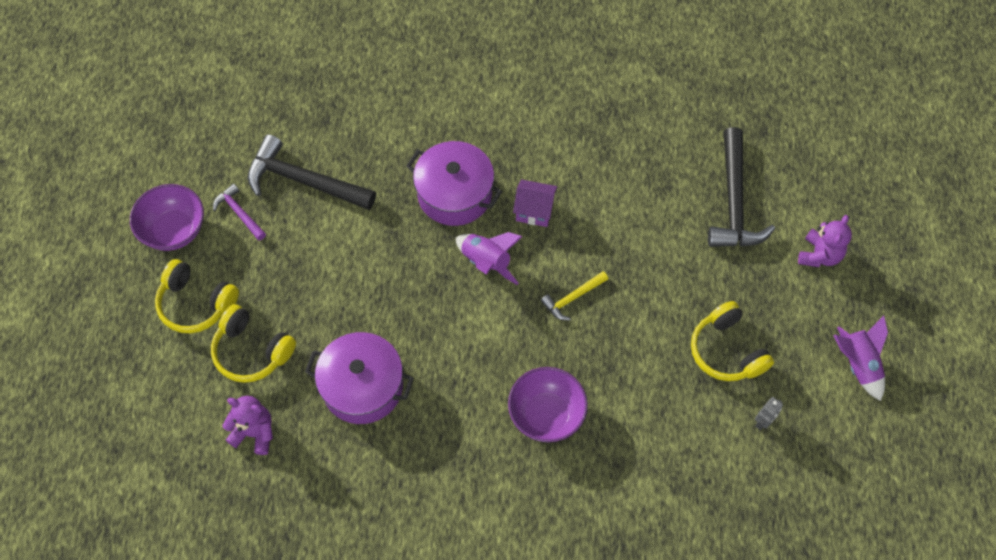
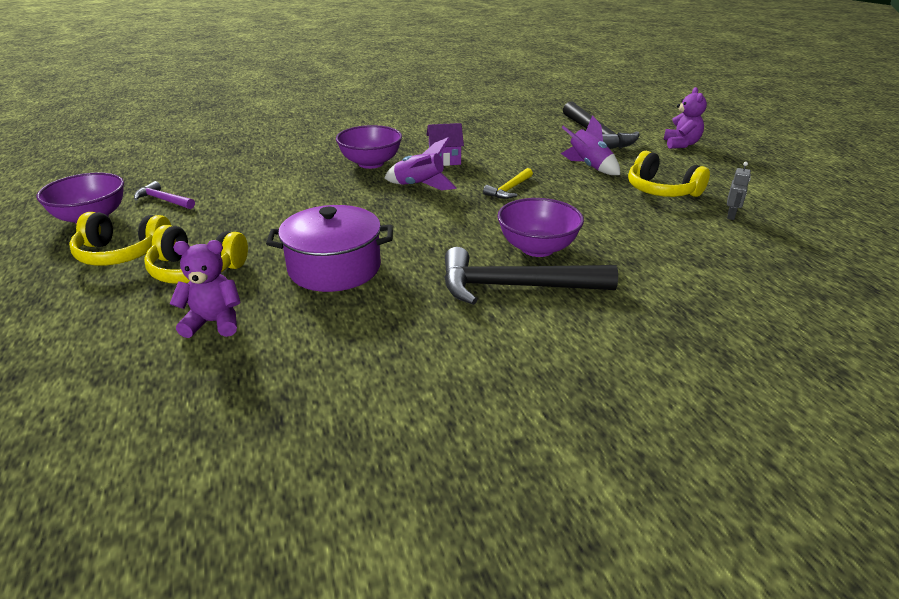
camera: 20 degrees left, 30 degrees down
black hammer [248,134,376,210] -> black hammer moved to [444,247,618,305]
purple pot [406,141,502,226] -> purple bowl [336,125,402,169]
purple rocket [833,316,888,401] -> purple rocket moved to [561,115,620,175]

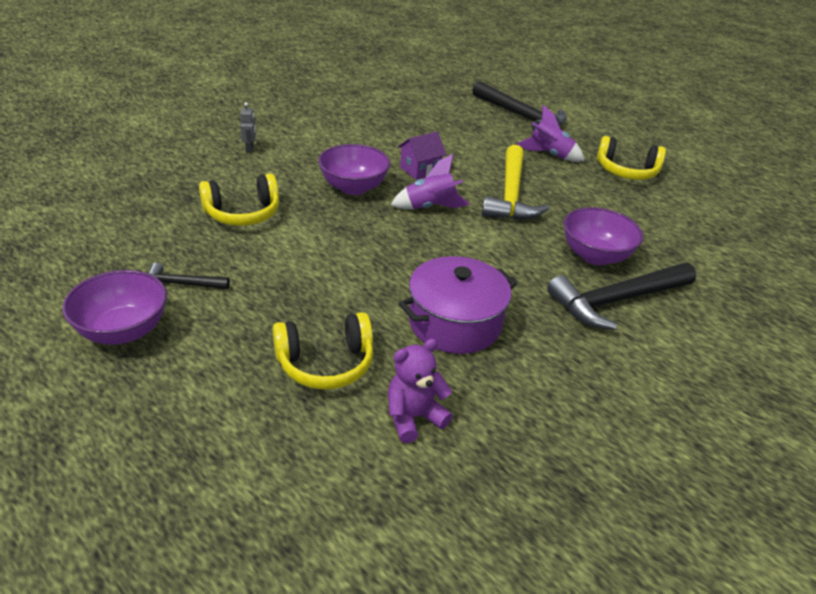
camera: 30 degrees left, 5 degrees up
yellow headphones [69,212,171,266] -> yellow headphones moved to [199,173,279,226]
purple hammer [134,181,195,209] -> black hammer [148,263,230,289]
yellow hammer [483,168,533,199] -> yellow hammer [481,145,549,220], size x1.97
purple teddy bear [664,87,707,149] -> none
grey robot [727,162,751,220] -> grey robot moved to [240,102,256,153]

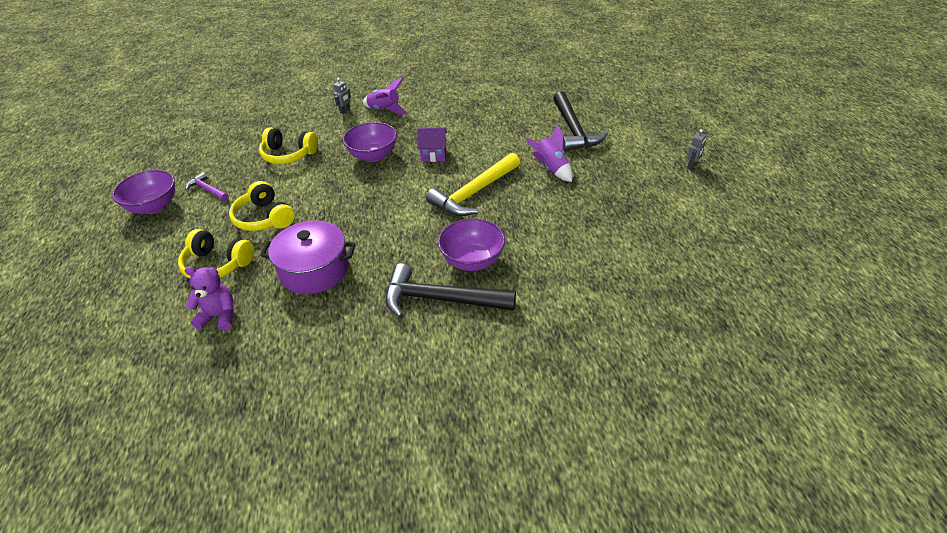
camera: 40 degrees right, 5 degrees up
black hammer [148,263,230,289] -> purple hammer [186,172,229,201]
purple rocket [391,154,470,209] -> purple rocket moved to [363,77,407,115]
yellow headphones [597,136,666,180] -> yellow headphones moved to [229,181,295,231]
none -> grey robot [687,129,706,170]

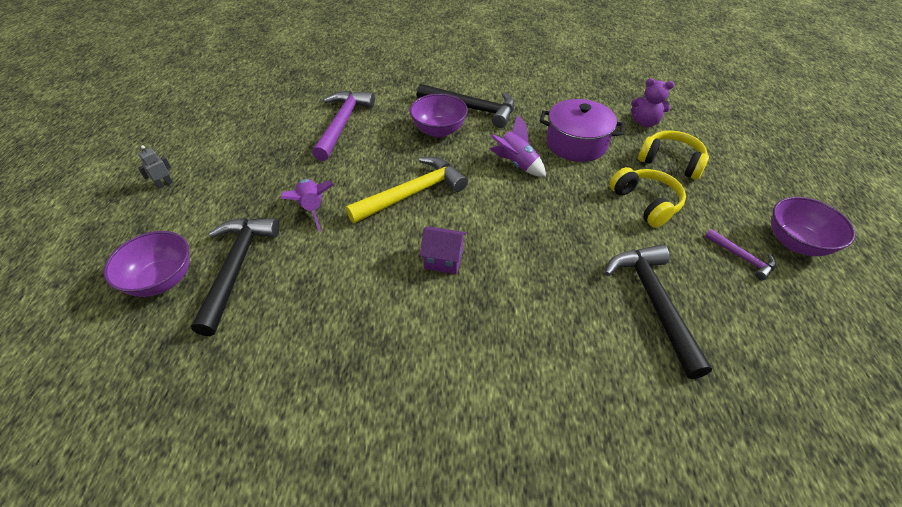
camera: 170 degrees left, 5 degrees up
yellow headphones [259,127,318,164] -> black hammer [605,244,712,379]
grey robot [334,78,351,114] -> none
purple bowl [343,122,397,162] -> purple bowl moved to [103,231,190,297]
purple rocket [363,77,407,115] -> purple rocket moved to [490,115,546,177]
none -> purple hammer [312,91,375,161]

